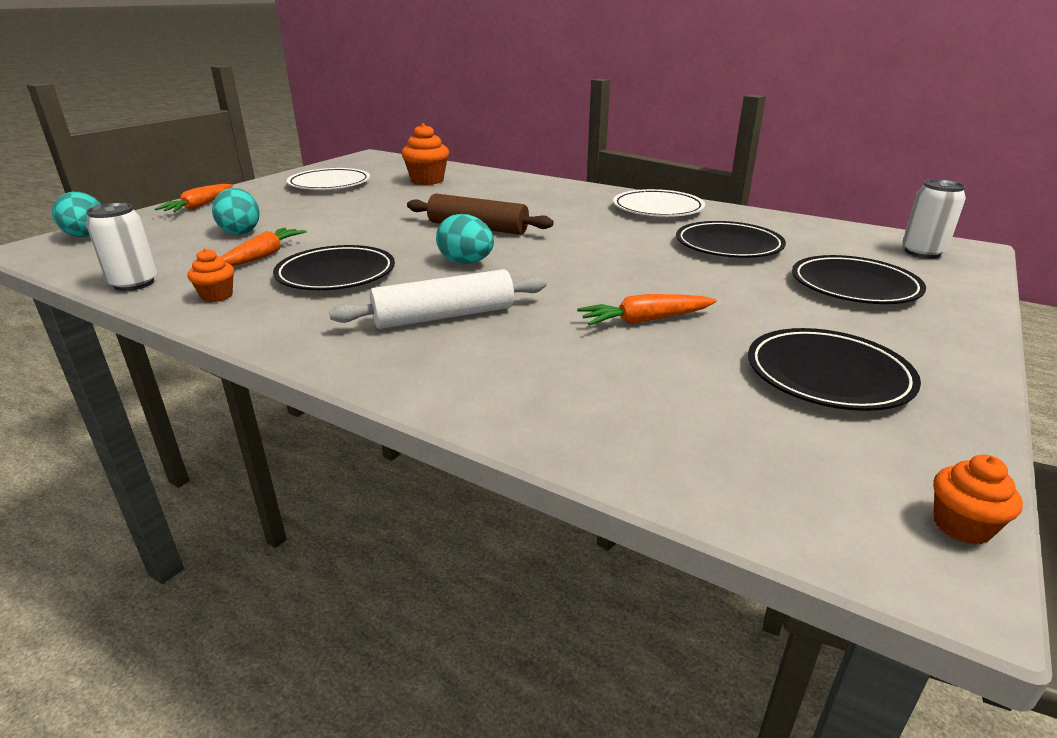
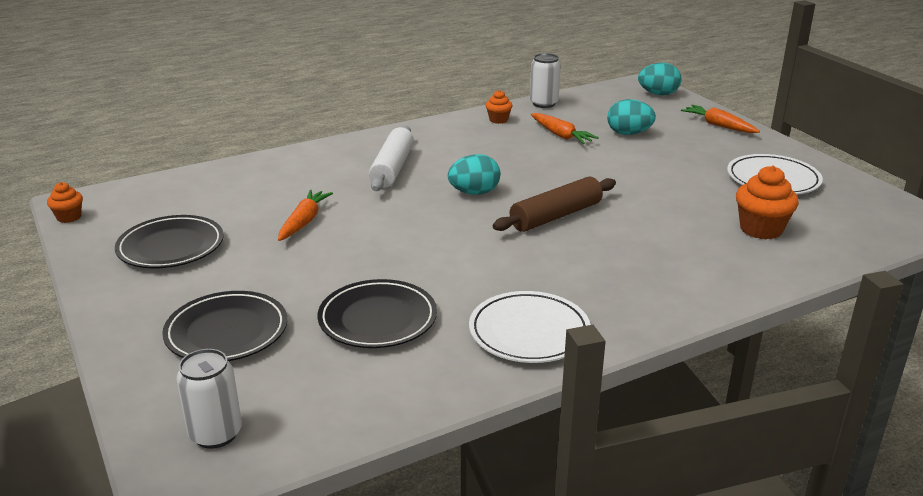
camera: 120 degrees right, 0 degrees up
black plate [273,245,395,290] -> none

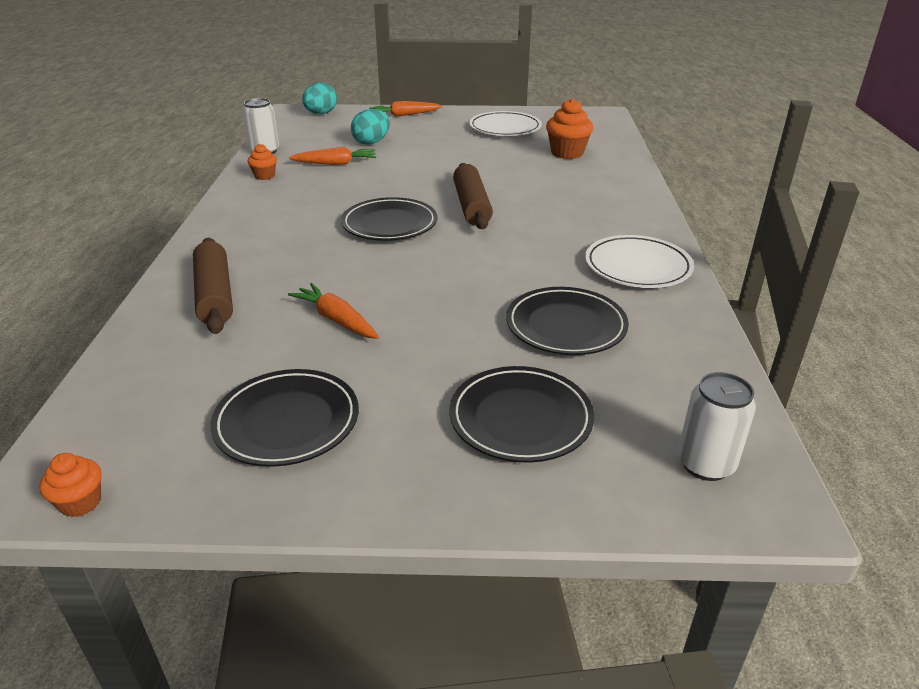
camera: 60 degrees left, 5 degrees up
white rolling pin [369,126,414,191] -> none
turquoise egg [448,154,501,195] -> black plate [341,197,437,241]
none -> brown rolling pin [193,238,233,334]

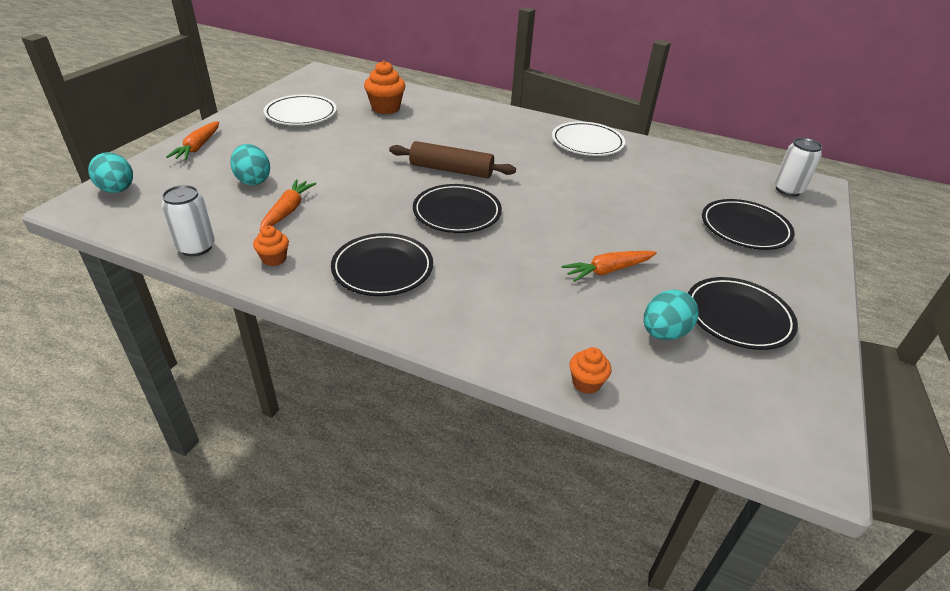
camera: 70 degrees left, 5 degrees up
orange cupcake [39,453,101,517] -> orange cupcake moved to [570,347,611,394]
brown rolling pin [193,238,233,334] -> none
black plate [506,287,629,355] -> black plate moved to [331,233,433,296]
none -> turquoise egg [644,289,699,340]

